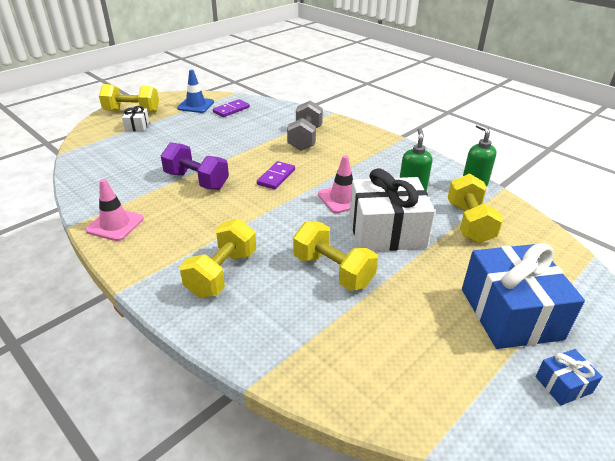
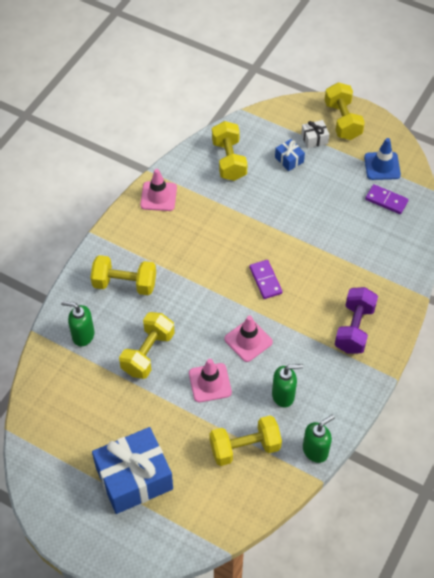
camera: 75 degrees right, 20 degrees up
purple dumbbell [161,142,229,190] -> purple dumbbell moved to [335,287,378,354]
purple domino [257,161,295,190] -> purple domino turned 60 degrees clockwise [249,260,283,299]
grey dumbbell [287,101,323,151] -> none
white gift [349,168,435,251] -> pink traffic cone [189,359,232,402]
blue gift [536,349,603,405] -> blue gift moved to [275,139,305,171]
none -> green soap dispenser [61,301,94,346]
none -> yellow dumbbell [212,121,247,181]

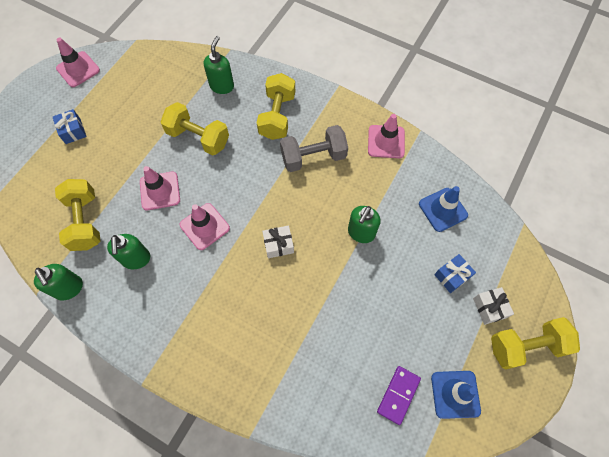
camera: 90 degrees right, 10 degrees up
blue gift [92,427,173,514] -> blue gift [53,109,87,144], size x0.44
yellow dumbbell [212,121,247,181] -> blue traffic cone [419,186,468,232]
purple domino [249,260,283,299] -> white gift [262,225,294,258]
purple dumbbell [335,287,378,354] -> none
none -> pink traffic cone [56,38,100,87]
none -> grey dumbbell [280,125,348,172]
none -> green soap dispenser [348,206,381,243]

